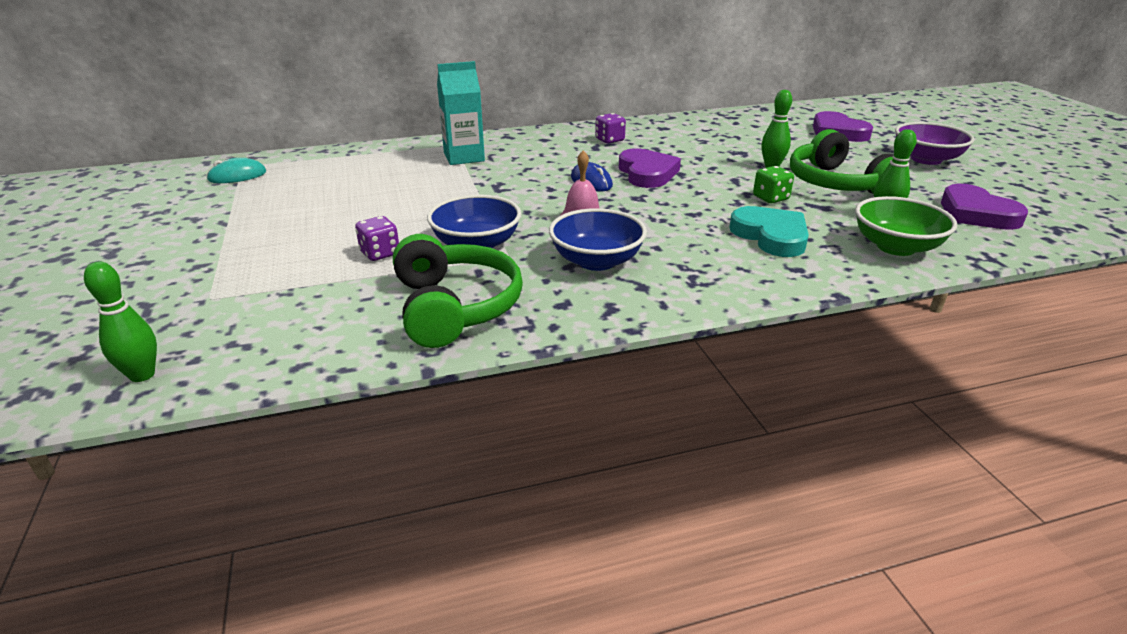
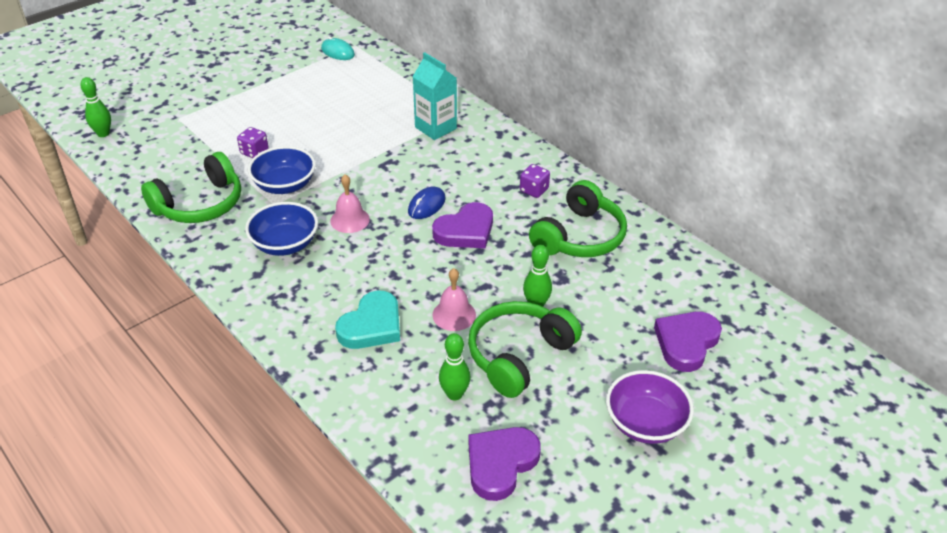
camera: 65 degrees right, 10 degrees up
green dice [753,166,794,203] -> pink bell [432,268,476,331]
green bowl [855,196,957,256] -> none
none -> green headphones [529,180,627,257]

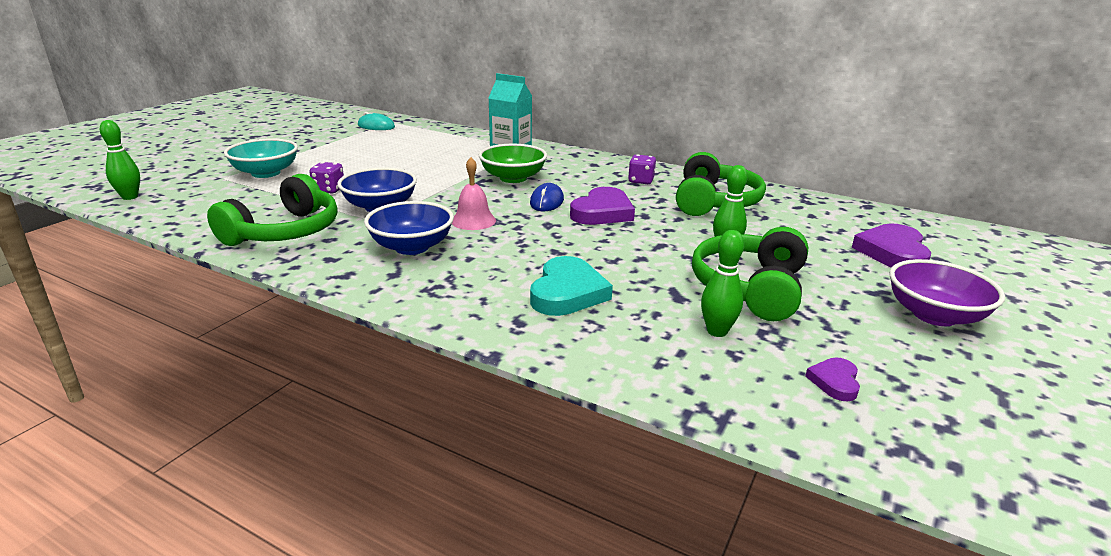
camera: 20 degrees left, 15 degrees down
pink bell [432,268,476,331] -> none
purple heart [468,427,541,501] -> purple heart [805,357,860,402], size x0.52
none -> turquoise bowl [224,138,298,178]
none -> green bowl [479,144,547,183]

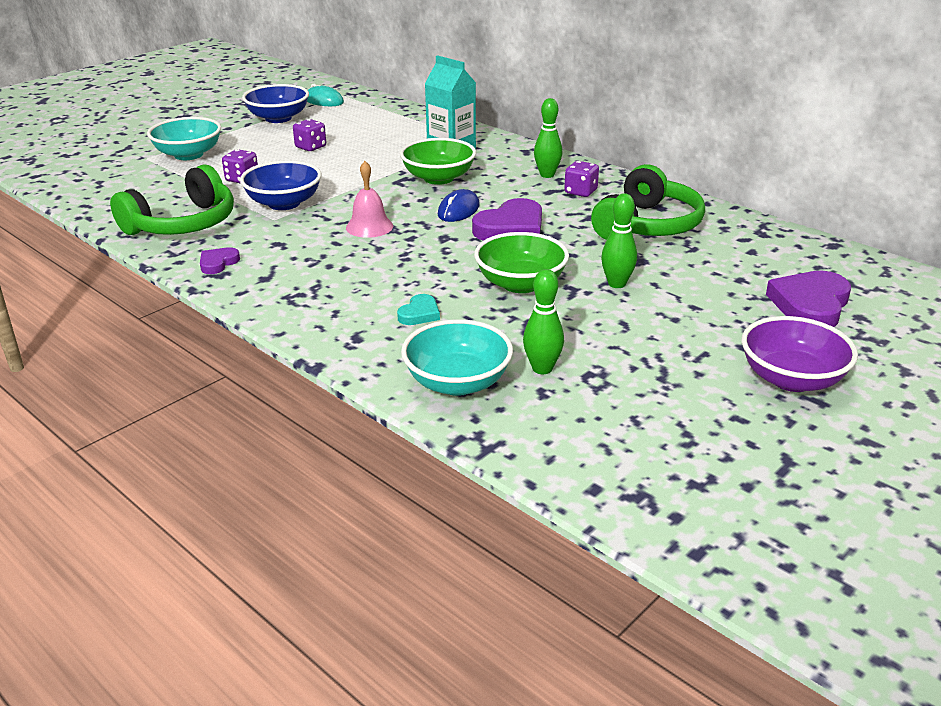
camera: 15 degrees right, 5 degrees up
green bowling pin [100,120,140,200] -> green bowling pin moved to [534,98,562,178]
blue bowl [364,201,454,255] -> blue bowl moved to [242,84,309,123]
turquoise heart [530,256,613,316] -> turquoise heart [397,294,440,325], size x0.52
green headphones [692,227,808,321] -> none
purple heart [805,357,860,402] -> purple heart moved to [200,247,240,274]
none -> purple dice [293,119,326,151]
none -> turquoise bowl [401,319,513,396]
none -> green bowl [474,232,569,293]

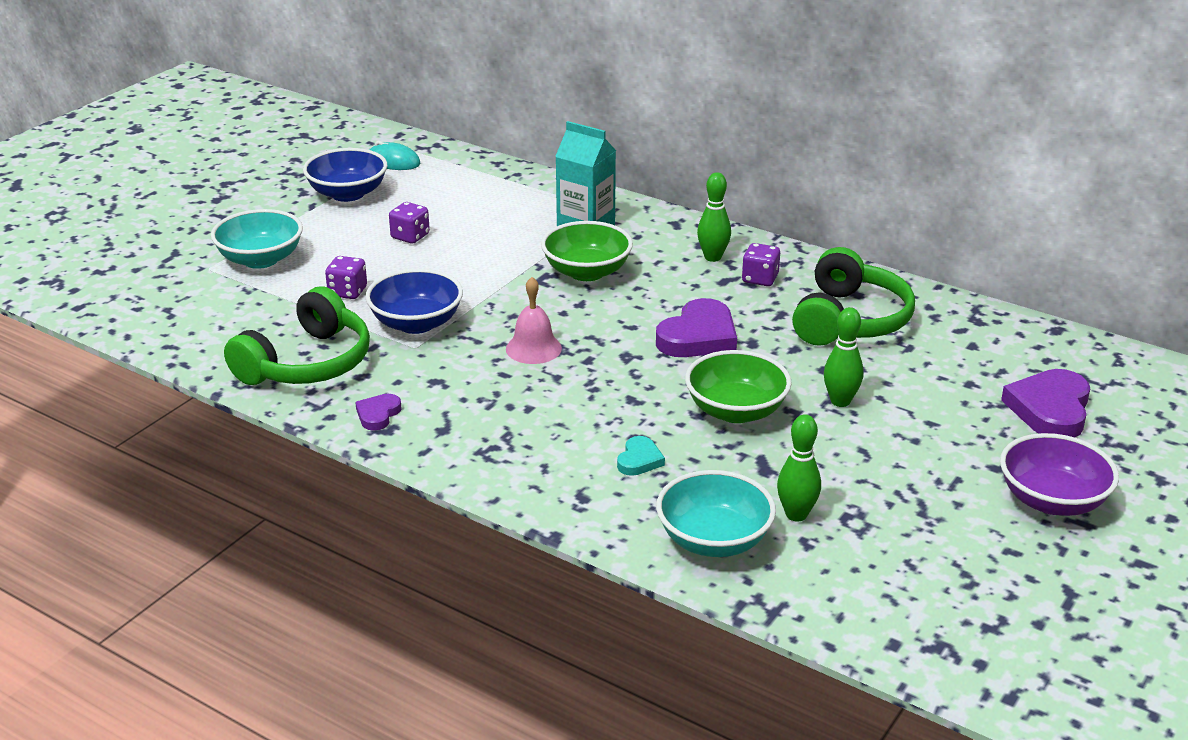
camera: 10 degrees left, 0 degrees up
blue mouse [438,189,480,222] -> none

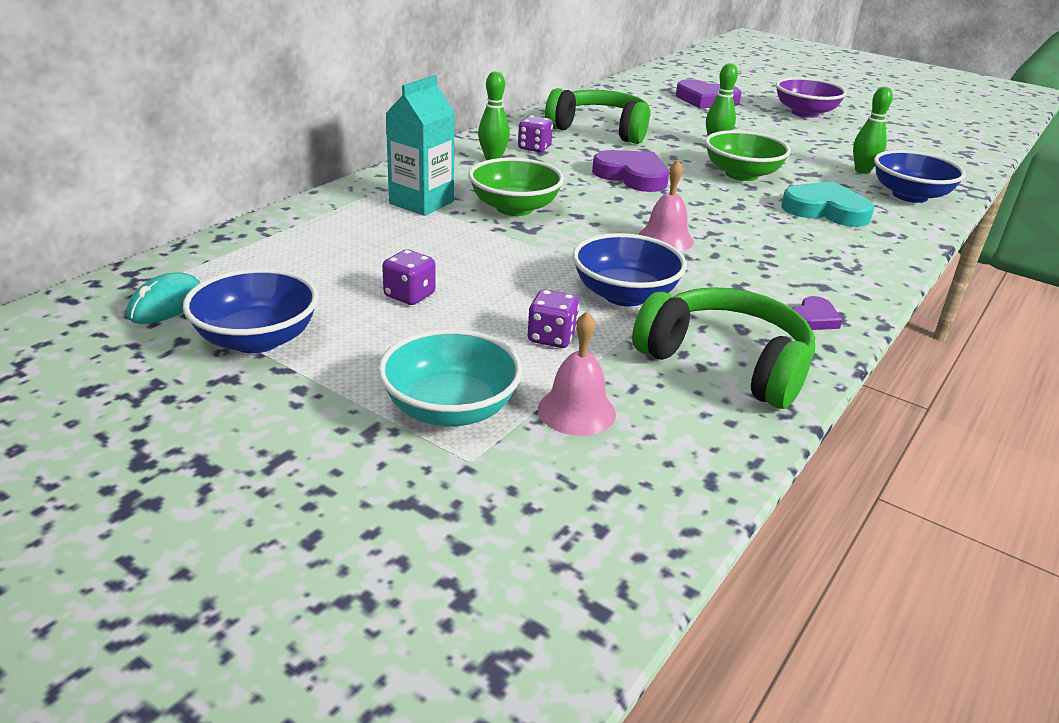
camera: 90 degrees left, 0 degrees up
purple heart [355,394,402,431] -> purple heart turned 75 degrees counterclockwise [792,296,842,330]
turquoise heart [617,436,665,476] -> turquoise heart [781,181,874,227], size x1.92
turquoise bowl [656,470,776,557] -> blue bowl [874,150,966,203]
none -> pink bell [538,311,616,436]

